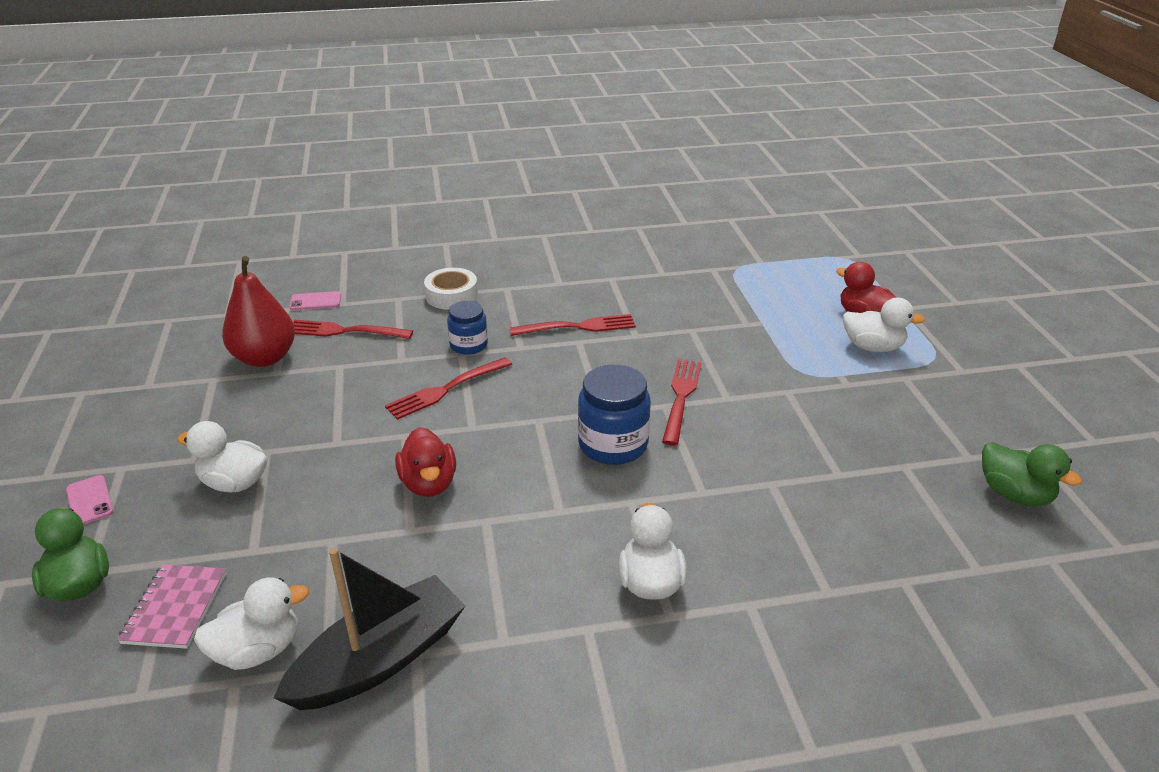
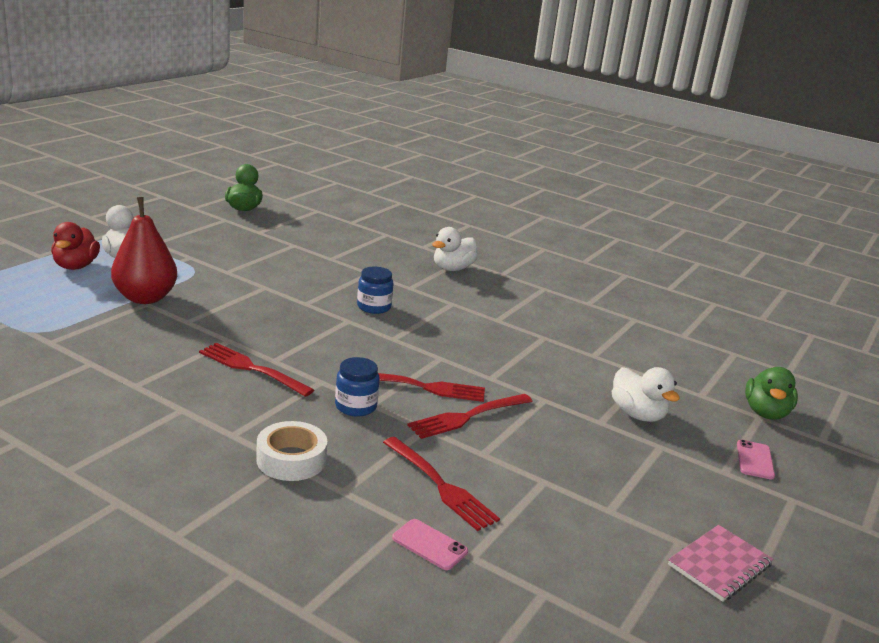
camera: 140 degrees left, 10 degrees down
pink notebook [117,564,226,649] -> pink notebook moved to [668,525,773,602]
white duck [194,577,309,670] -> none
red pear [222,256,295,367] -> red pear moved to [111,197,177,304]
black boat [274,548,465,710] -> none
red duck [395,427,456,497] -> none
blue jar [578,365,651,465] -> blue jar [357,266,394,314], size x0.63
red fork [662,359,702,445] -> red fork moved to [407,394,533,439]

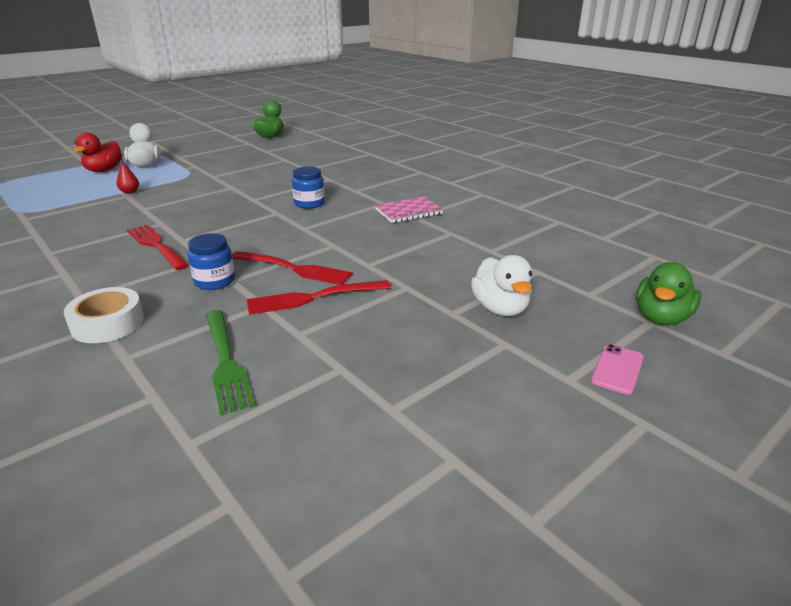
camera: 20 degrees right, 5 degrees up
red pear [111,197,177,304] -> red pear [117,158,139,194], size x0.40
red fork [383,437,500,531] -> green fork [206,310,255,415]
pink phone [392,519,468,570] -> none
white duck [432,227,478,271] -> none
pink notebook [668,525,773,602] -> pink notebook moved to [375,196,443,223]

